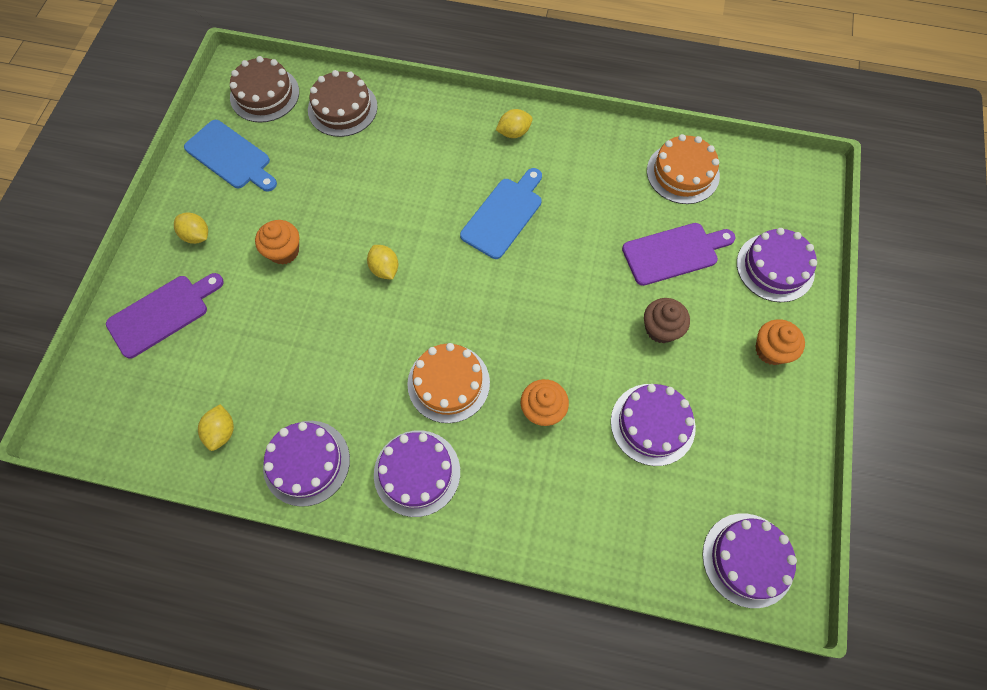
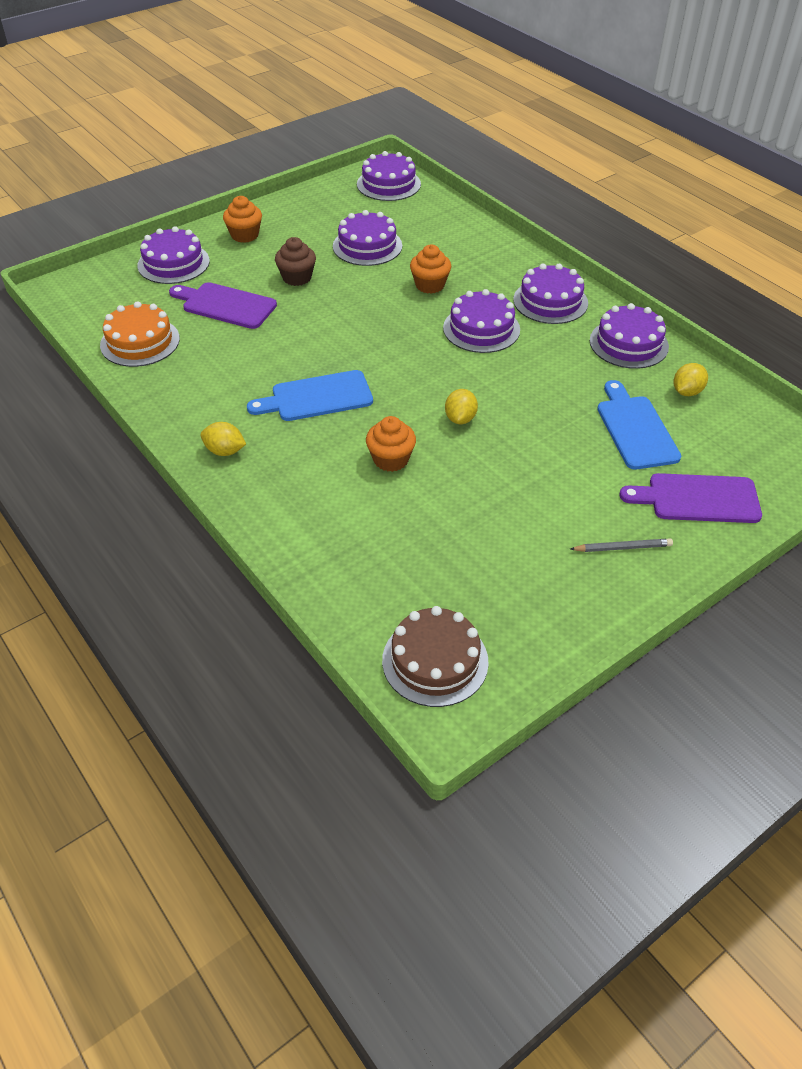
camera: 140 degrees left, 20 degrees down
yellow lemon [174,212,208,244] -> grey pencil [570,539,673,552]
blue cutting board [184,120,277,191] -> blue cutting board moved to [597,380,681,470]
orange cupcake [255,220,299,265] -> orange cupcake moved to [366,416,416,472]
brown cake [308,70,378,137] -> none
orange cake [407,343,490,423] -> purple cake [443,289,520,353]

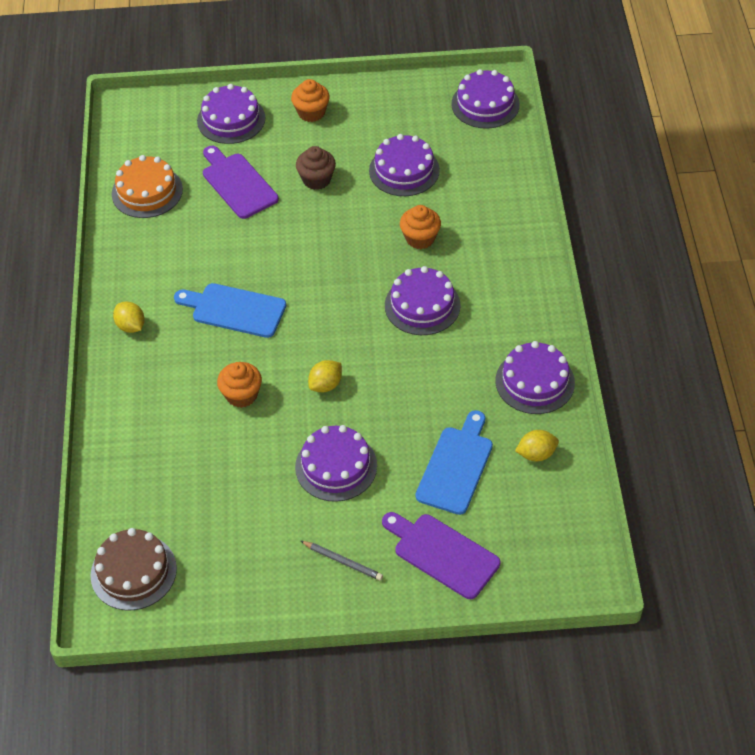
camera: 35 degrees right, 5 degrees up
purple cake [513,263,588,324] -> purple cake moved to [295,425,377,502]

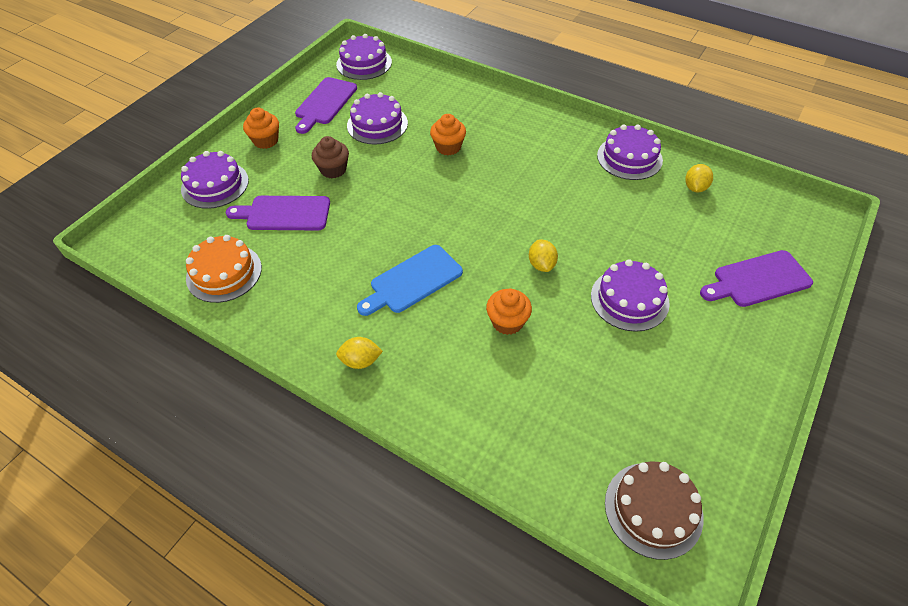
camera: 55 degrees left, 0 degrees up
grey pencil [301,541,383,581] -> none
purple cake [385,266,461,335] -> none
blue cutting board [415,410,493,515] -> none
none -> purple cutting board [295,77,357,134]

